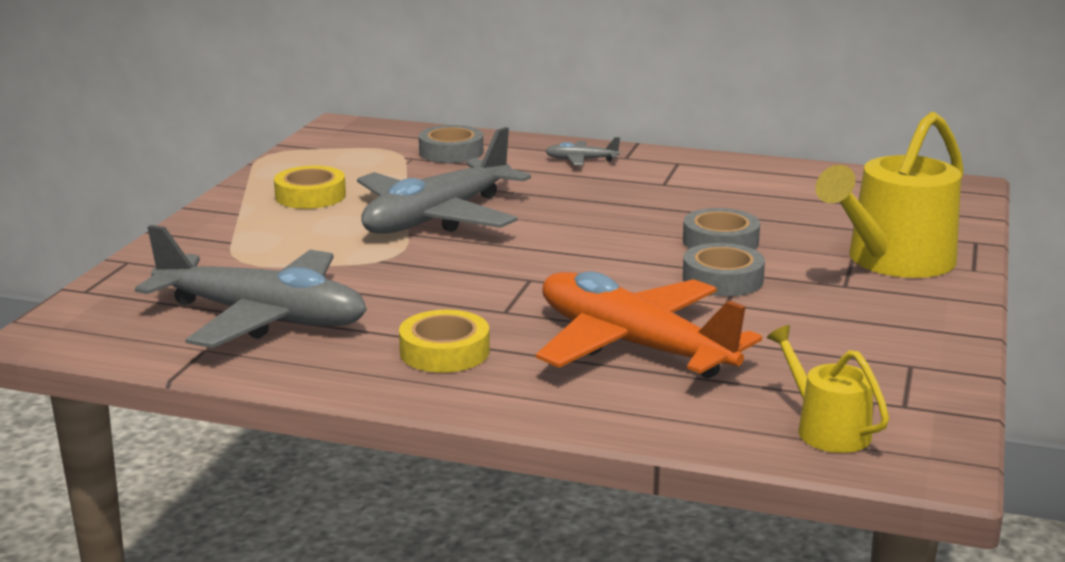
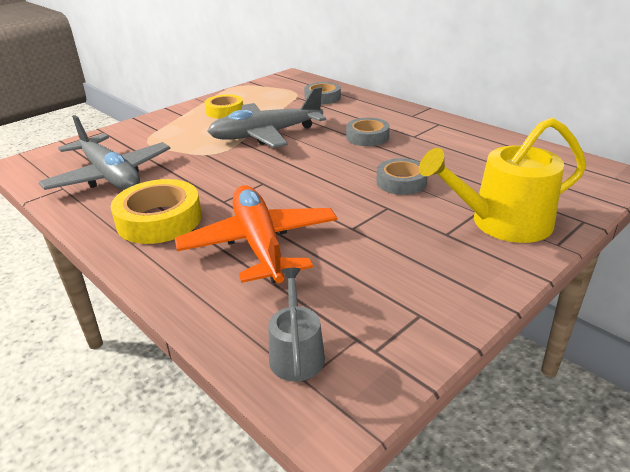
camera: 30 degrees right, 10 degrees up
yellow tape [399,310,490,373] -> yellow tape [111,179,202,244], size x1.54
grey plane [546,137,620,165] -> none
grey tape [683,243,765,296] -> grey tape moved to [346,118,390,146]
yellow watering can [767,325,889,453] -> grey watering can [269,268,325,381]

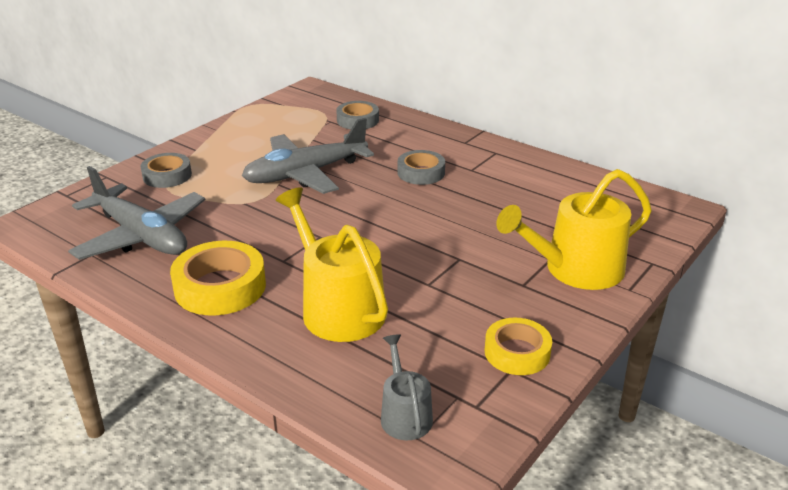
camera: 10 degrees left, 0 degrees up
orange plane [175,186,337,283] -> yellow watering can [276,187,388,342]
yellow tape [205,94,243,119] -> yellow tape moved to [485,318,552,375]
grey tape [376,158,428,195] -> grey tape moved to [140,153,192,188]

